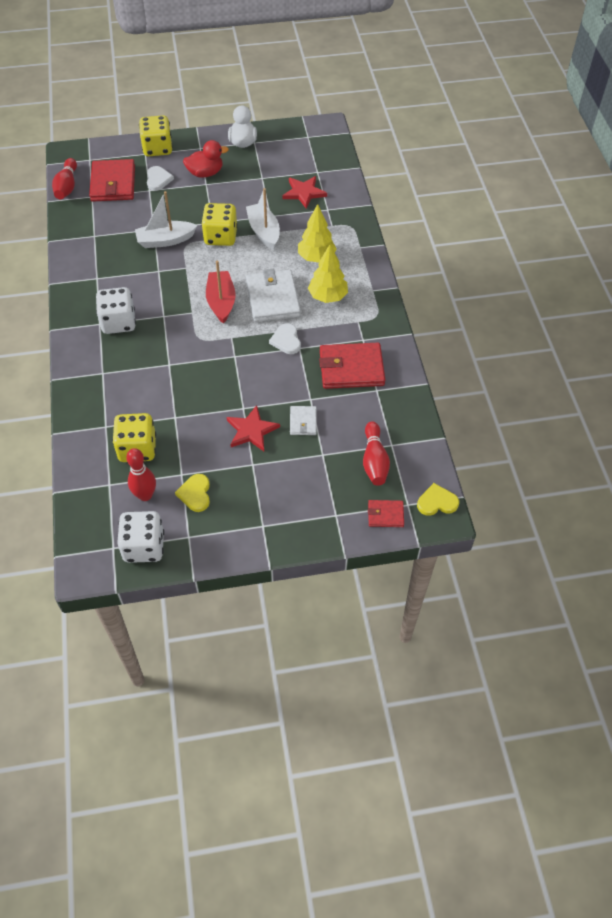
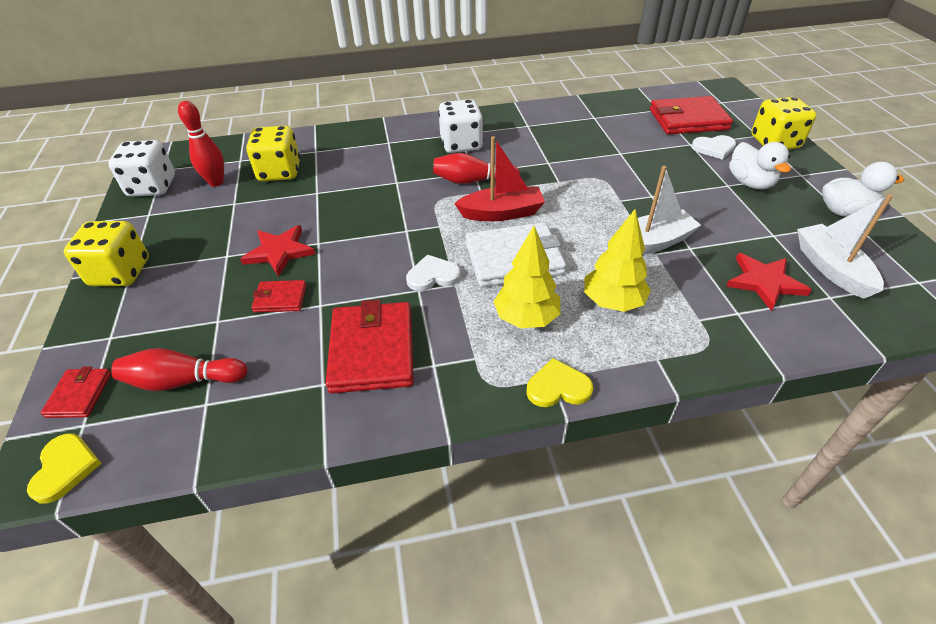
camera: 90 degrees right, 10 degrees down
red bowling pin [52,158,77,199] -> red bowling pin moved to [433,153,520,184]
white boat [135,191,197,248] -> white boat moved to [797,194,893,299]
yellow heart [175,474,210,512] -> yellow heart moved to [526,358,593,407]
red duck [183,140,229,178] -> white duck [729,142,791,190]
yellow dice [201,203,238,246] -> yellow dice moved to [64,221,149,286]
white wallet [290,406,317,435] -> red wallet [252,280,307,313]

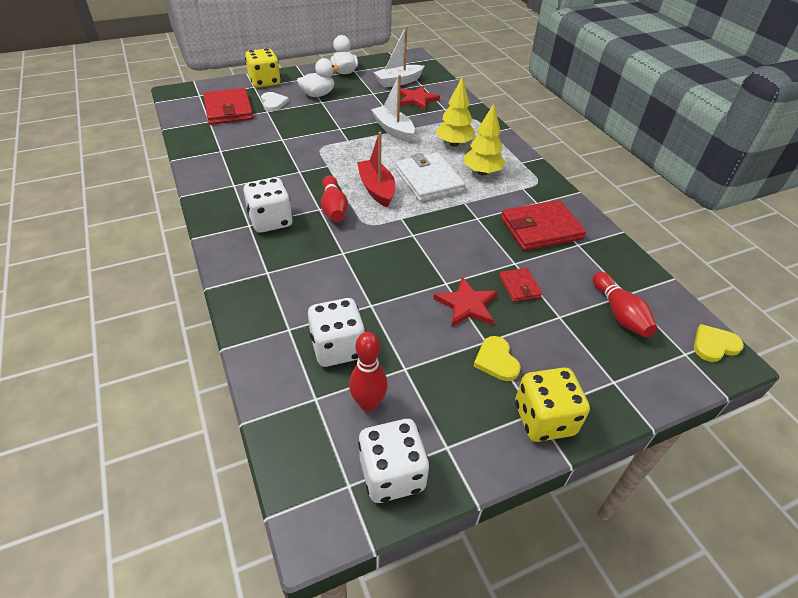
camera: 105 degrees left, 0 degrees up
red wallet [41,366,111,418] -> none
yellow dice [246,126,300,181] -> white dice [308,298,366,367]
white heart [406,255,461,291] -> none
yellow heart [526,358,593,407] -> yellow heart moved to [474,336,521,381]

